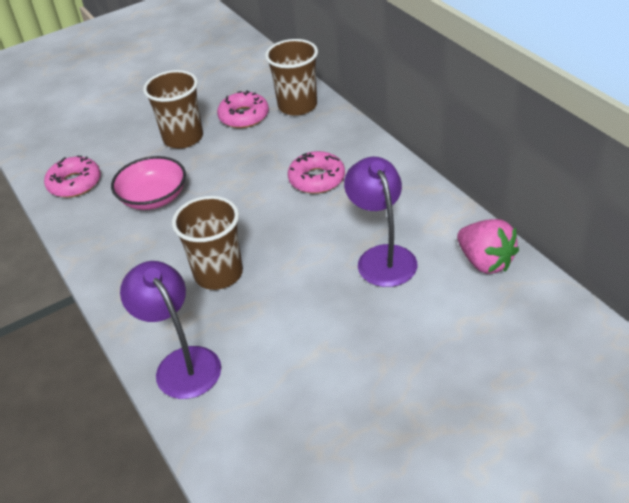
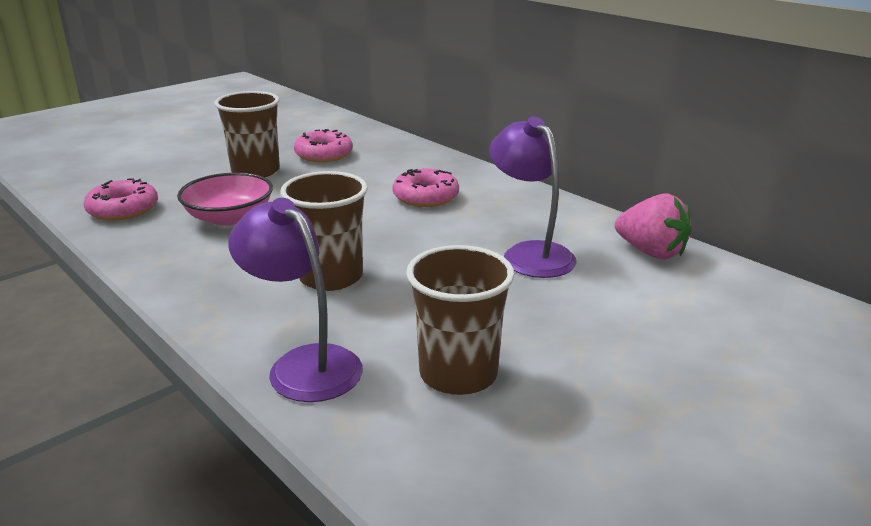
camera: 15 degrees left, 15 degrees down
brown cup [265,39,318,116] -> brown cup moved to [406,245,515,395]

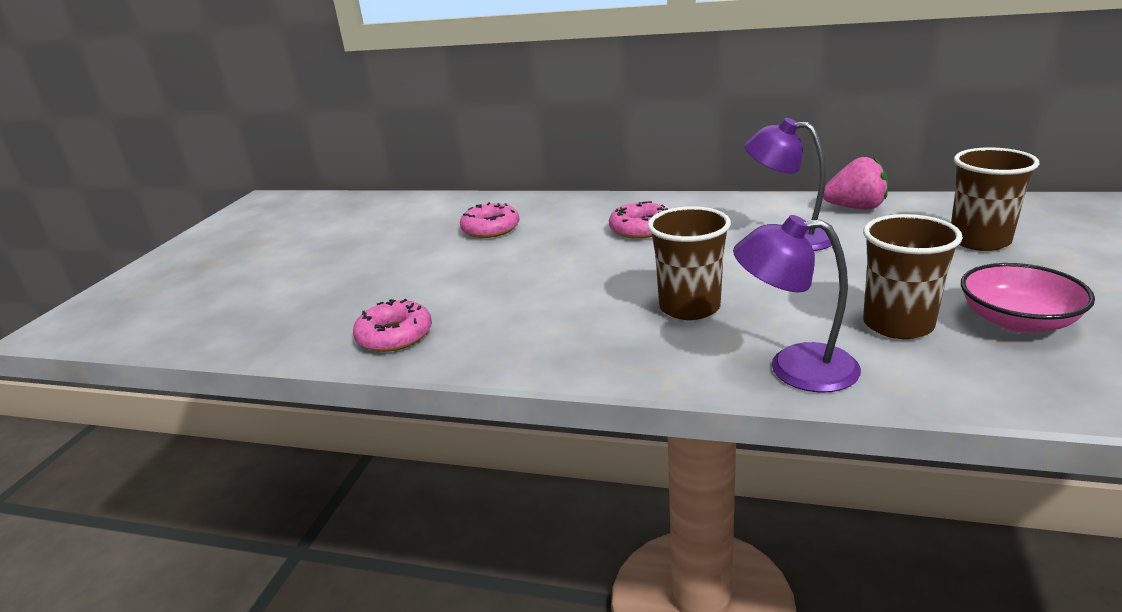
camera: 30 degrees left, 0 degrees up
pink bowl [177,172,273,226] -> pink bowl moved to [961,263,1095,333]
brown cup [214,91,280,178] -> brown cup moved to [951,147,1040,251]

